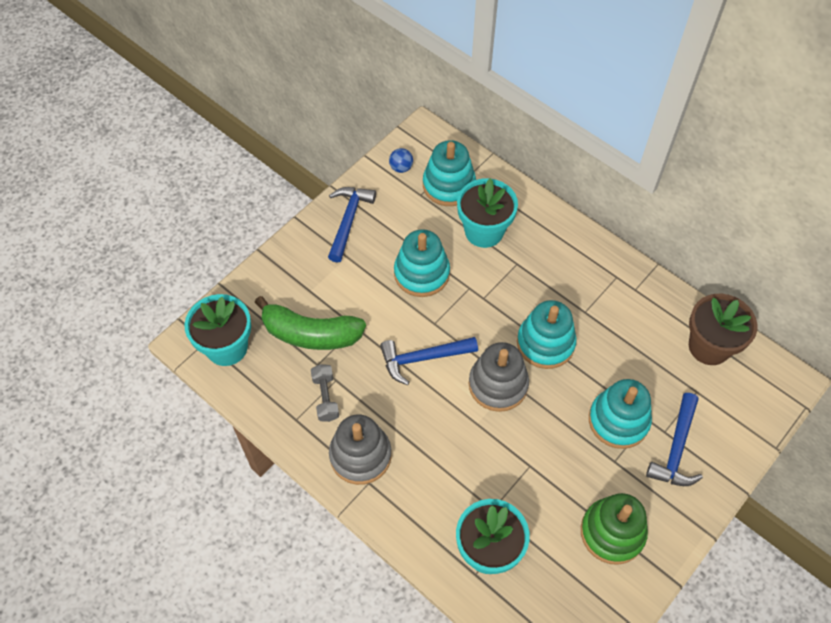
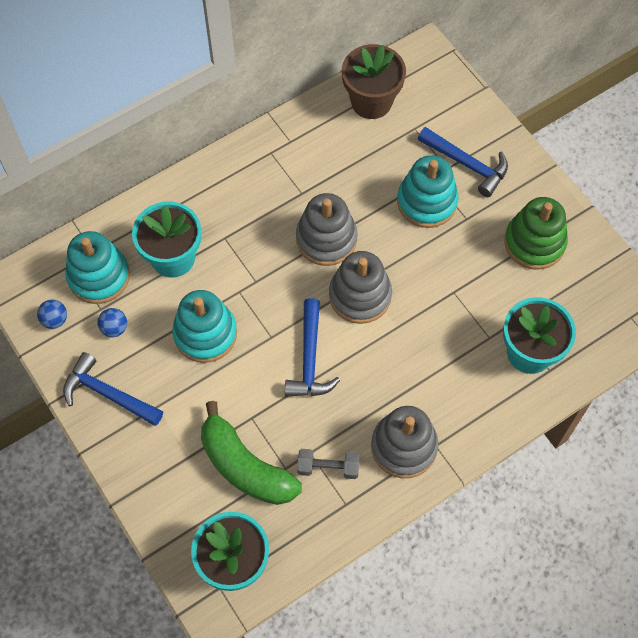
camera: 75 degrees left, 5 degrees up
green banana [255,296,366,350] -> green banana turned 105 degrees clockwise [201,401,302,505]
turquoise stacking toy [517,300,577,369] -> grey stacking toy [296,193,358,266]
none -> blue ball [98,308,127,337]

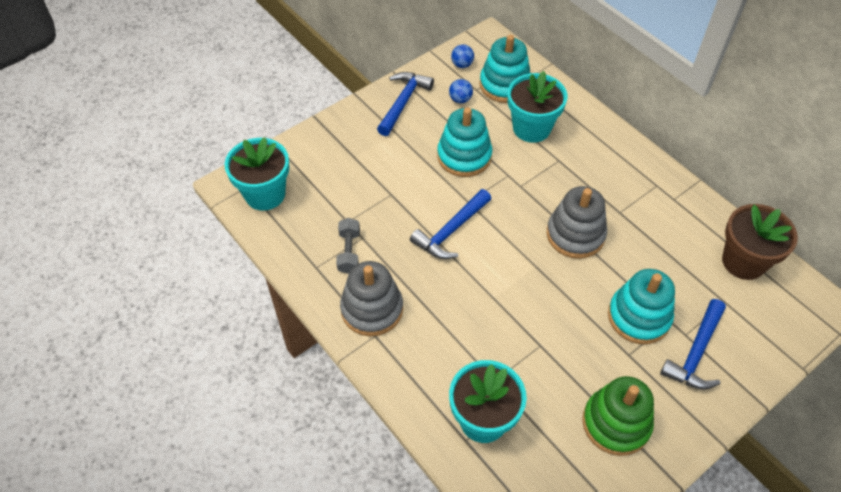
camera: 85 degrees right, 10 degrees down
green banana [201,401,302,505] -> none
blue hammer [285,298,340,396] -> blue hammer turned 45 degrees counterclockwise [410,189,491,259]
grey stacking toy [329,251,392,324] -> none

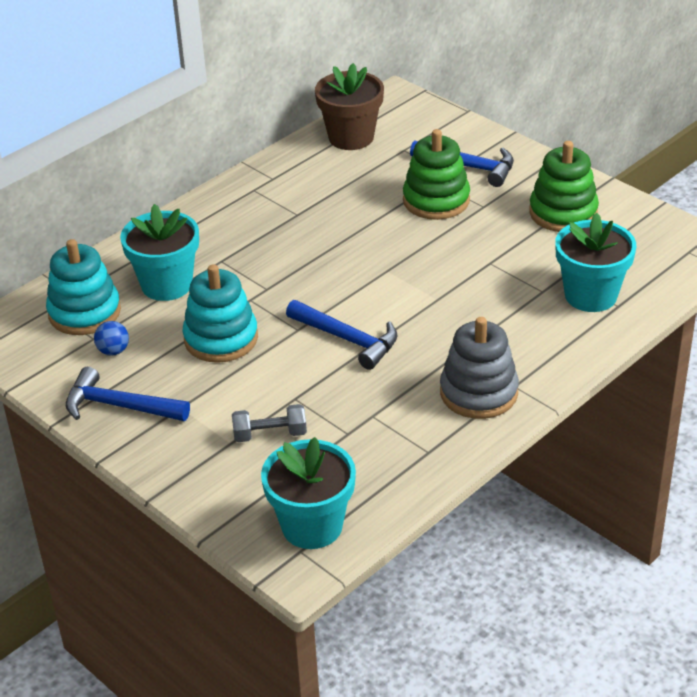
camera: 95 degrees left, 15 degrees down
grey dumbbell [336,218,360,274] -> grey dumbbell moved to [232,404,307,442]
blue ball [451,44,474,68] -> none
grey stacking toy [547,186,607,259] -> none
turquoise stacking toy [608,269,675,344] -> green stacking toy [403,129,470,220]

